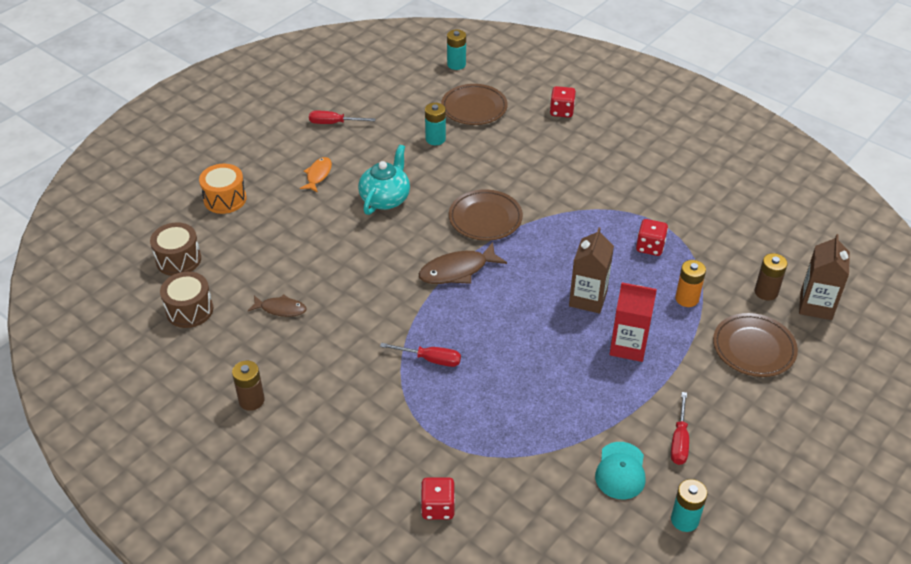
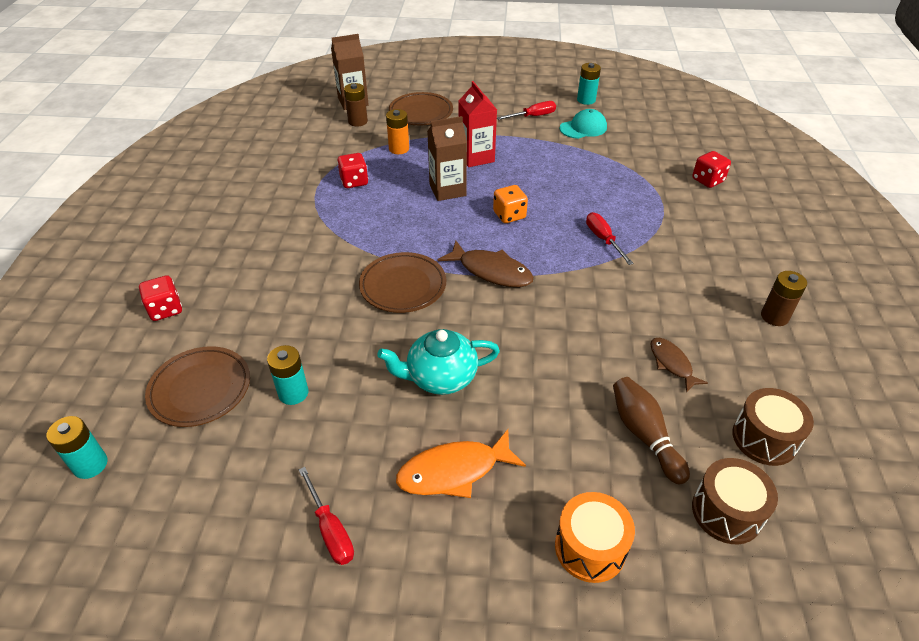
camera: 125 degrees left, 0 degrees up
orange fish [300,157,332,192] -> orange fish [396,429,526,498], size x1.59
none -> orange dice [493,185,528,223]
none -> brown bowling pin [613,377,690,485]

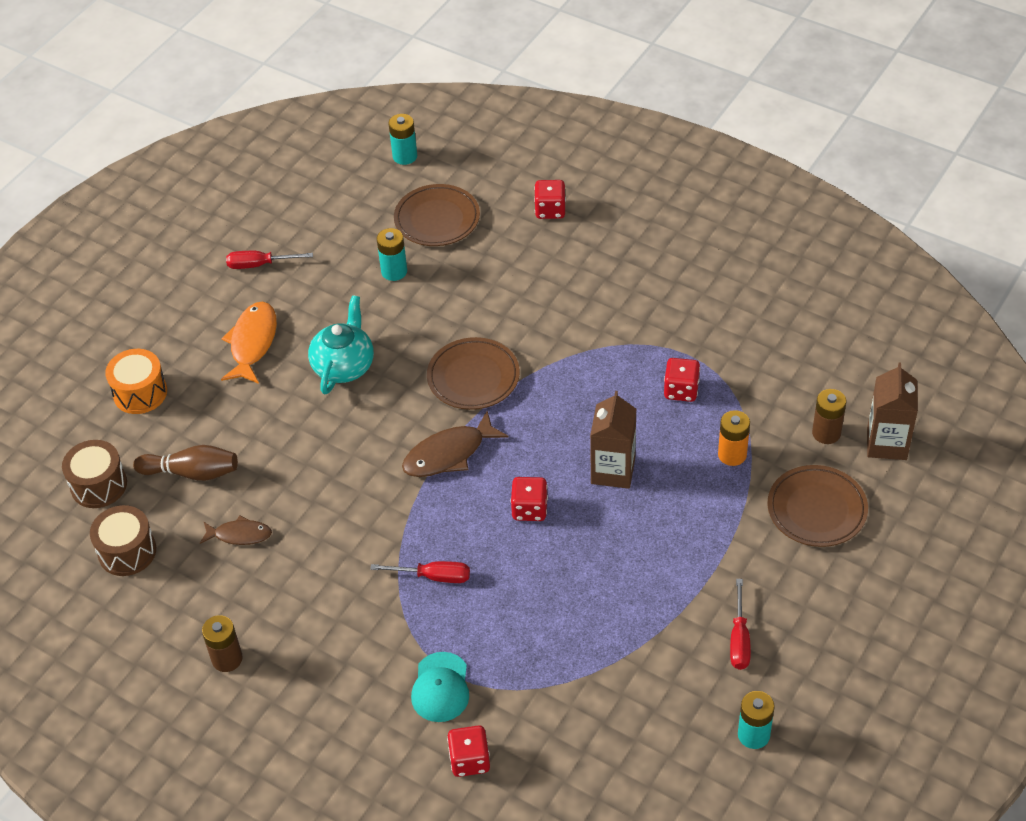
camera: 120 degrees right, 5 degrees up
red carton [459,81,497,167] -> none
orange dice [493,185,528,223] -> red dice [511,477,548,521]
turquoise cap [560,109,607,139] -> turquoise cap moved to [411,652,469,722]

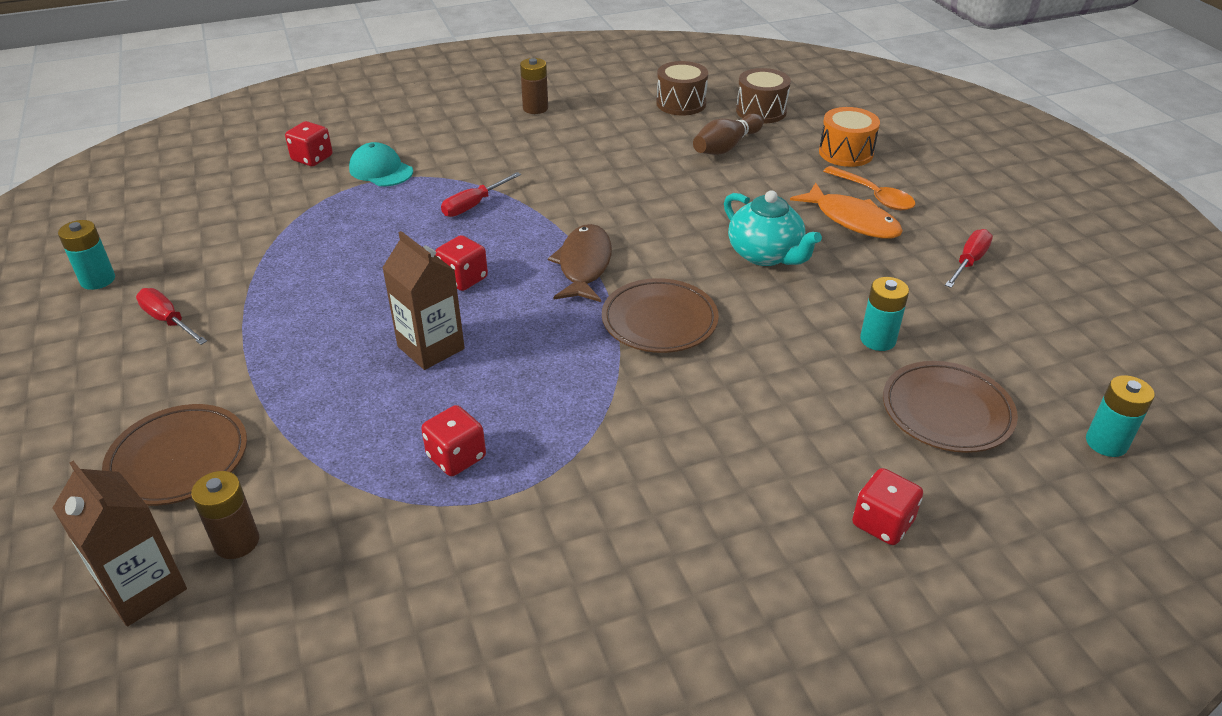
camera: 125 degrees right, 10 degrees down
brown fish [200,516,272,545] -> none
orange battery [718,410,750,466] -> none
none -> orange spoon [823,166,915,210]

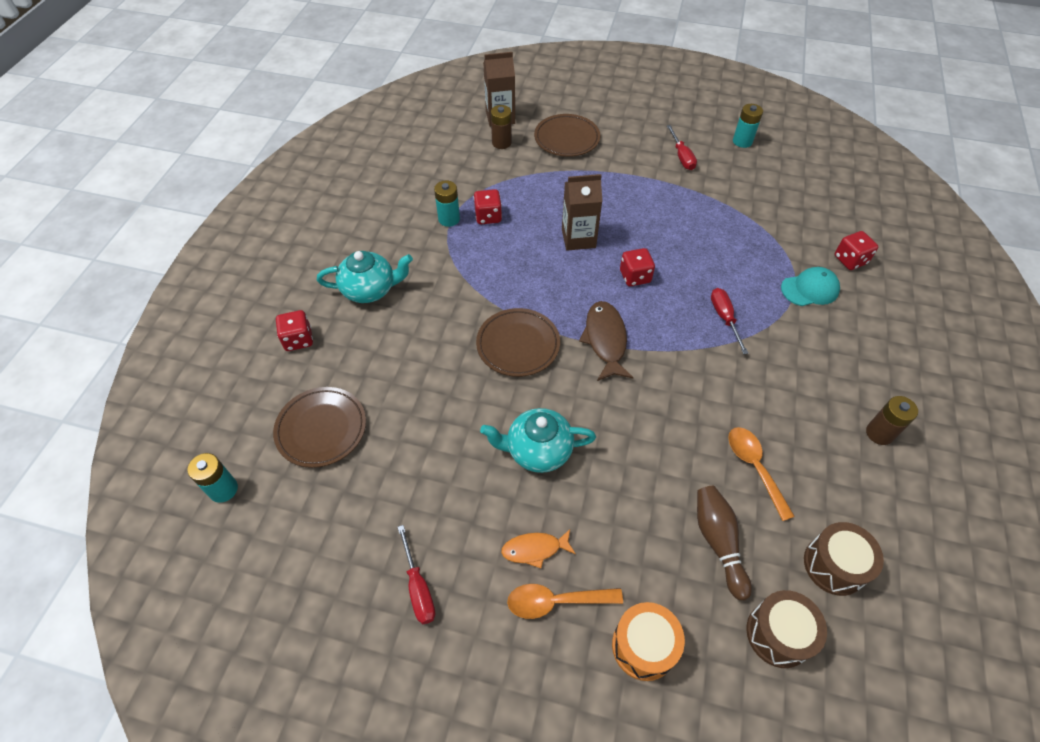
camera: 125 degrees right, 15 degrees up
red screwdriver [136,288,207,345] -> red screwdriver turned 90 degrees clockwise [667,125,697,170]
brown fish [548,224,612,302] -> brown fish turned 135 degrees counterclockwise [579,301,633,381]
orange fish [790,183,903,239] -> orange fish [501,529,576,568], size x0.63
turquoise battery [860,277,909,351] -> turquoise battery moved to [434,180,460,227]
none -> turquoise teapot [317,251,413,303]
none -> orange spoon [728,427,795,521]

